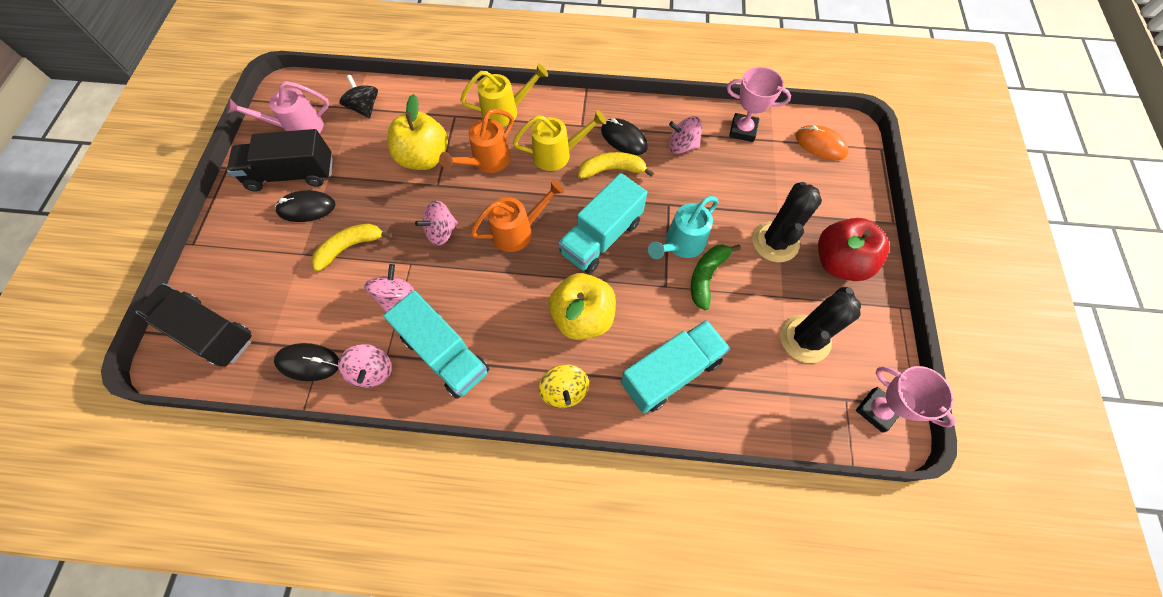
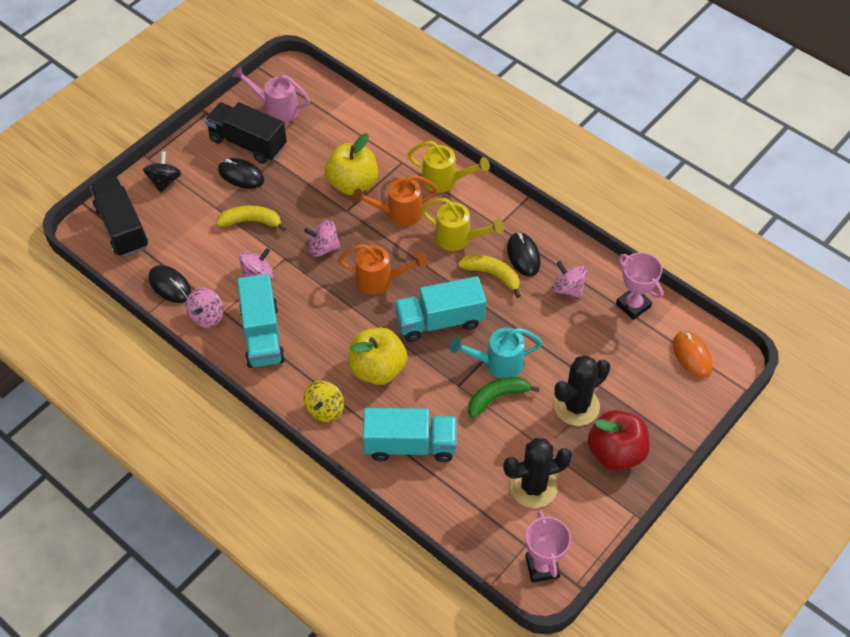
camera: 35 degrees right, 10 degrees down
black spinning top [339,75,378,118] -> black spinning top moved to [143,151,182,193]

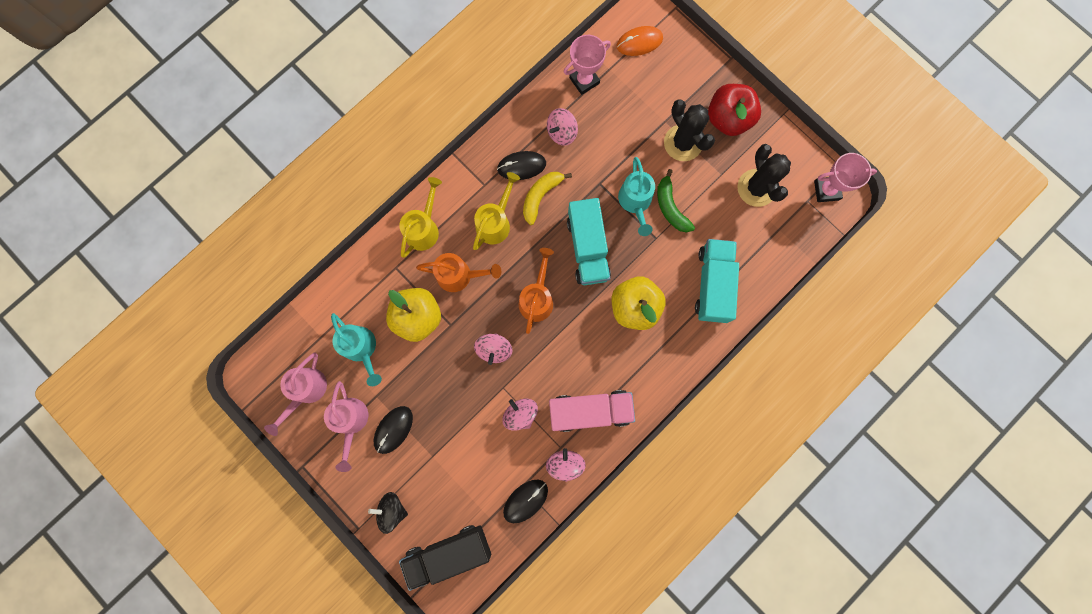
camera: 85 degrees left, 25 degrees up
pink spinning top [186,288,224,328] -> pink spinning top turned 120 degrees counterclockwise [546,448,586,482]
black truck [205,102,287,164] -> pink watering can [324,381,368,472]
yellow banana [216,205,287,231] -> none
turquoise truck [237,274,285,368] -> pink truck [549,390,635,432]
yellow spinning top [303,381,344,422] -> none
orange watering can [352,175,438,226] -> orange watering can turned 75 degrees counterclockwise [416,253,501,292]
none -> turquoise watering can [331,313,382,386]

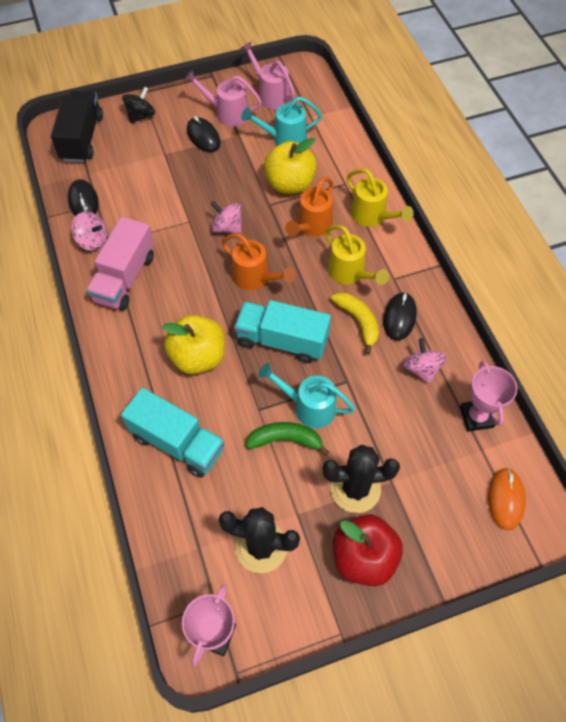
camera: 115 degrees right, 20 degrees down
pink spinning top [502,399,538,431] -> none

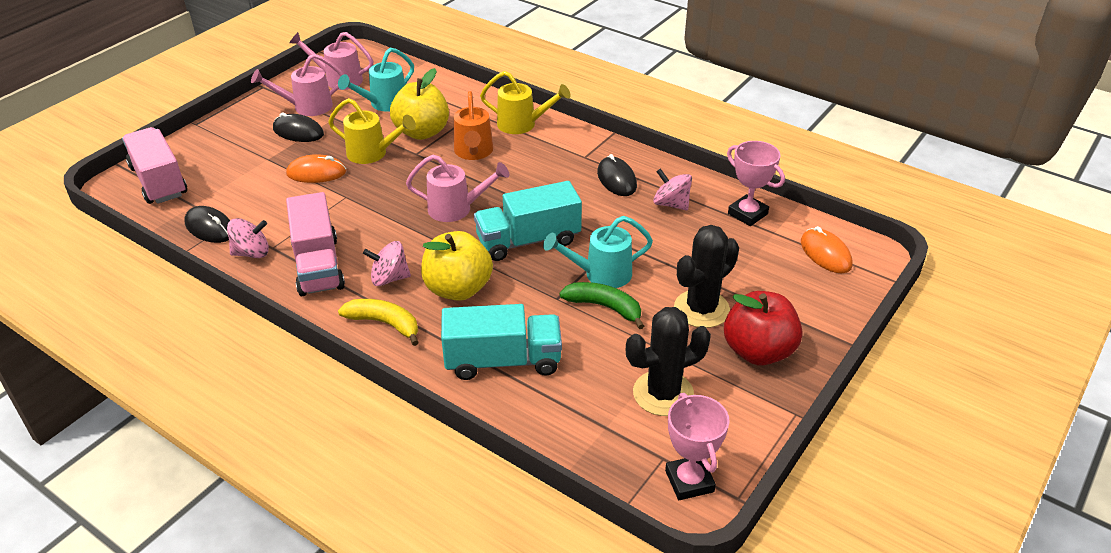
camera: 35 degrees left, 20 degrees down
black truck [51,90,103,162] -> pink truck [122,127,187,204]
black spinning top [122,87,155,123] -> none
pink spinning top [211,201,242,234] -> pink spinning top moved to [363,241,411,286]
orange watering can [222,233,296,290] -> pink watering can [406,154,509,222]
green banana [246,422,329,456] -> green banana turned 60 degrees clockwise [559,282,644,329]
yellow watering can [325,225,389,285] -> yellow watering can moved to [328,98,416,164]
yellow banana [331,292,379,355] -> yellow banana moved to [338,299,419,346]
none -> orange mouse [286,154,346,183]

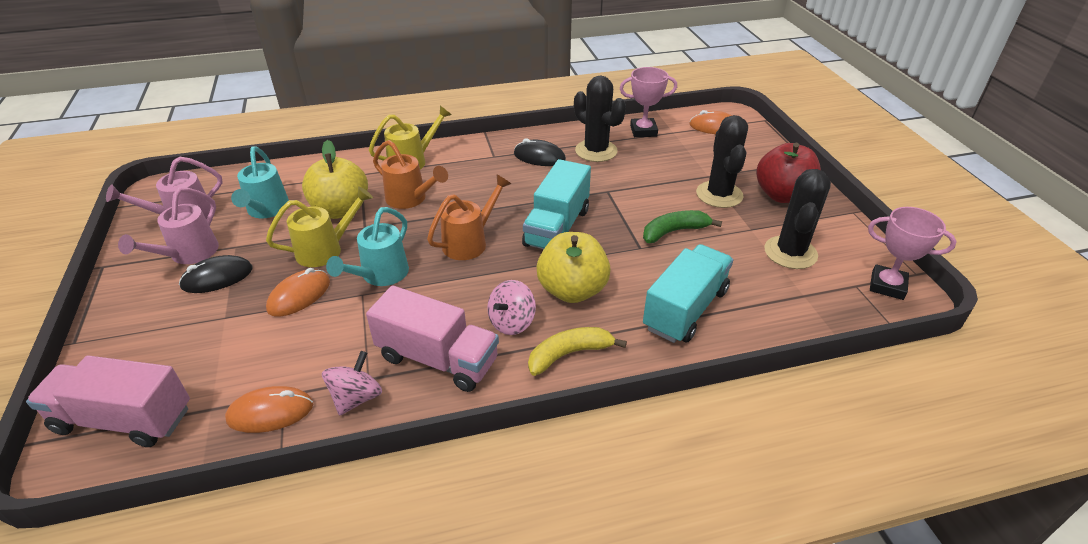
camera: 50 degrees left, 0 degrees up
black mouse [184,206,230,243] -> orange mouse [225,386,313,433]
pink watering can [406,154,509,222] -> orange watering can [427,174,511,260]
turquoise watering can [543,216,653,288] -> turquoise watering can moved to [326,207,409,286]
pink spinning top [653,168,692,210] -> black cactus [574,75,626,162]

